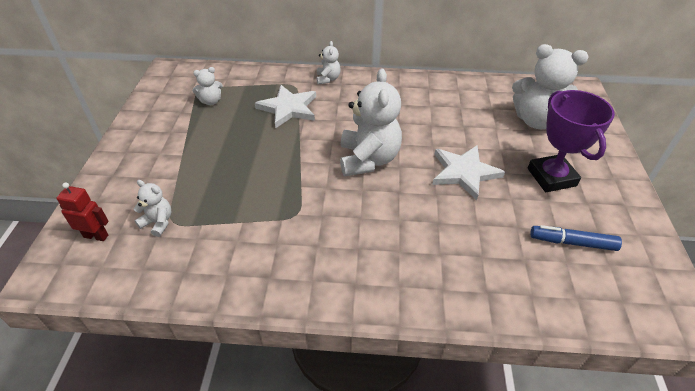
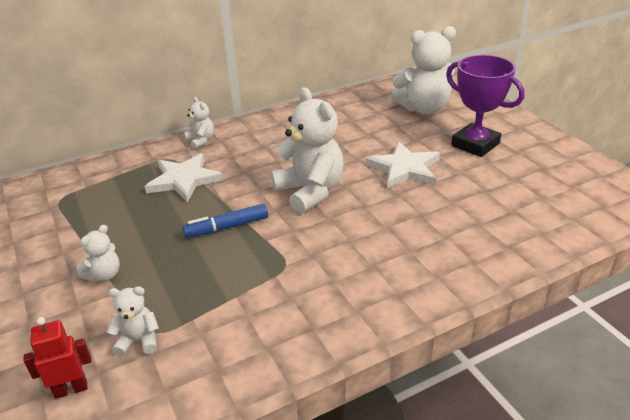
camera: 30 degrees left, 10 degrees down
white teddy bear [192,67,223,105] -> white teddy bear moved to [76,225,120,282]
blue marker [530,225,622,251] -> blue marker moved to [182,204,268,238]

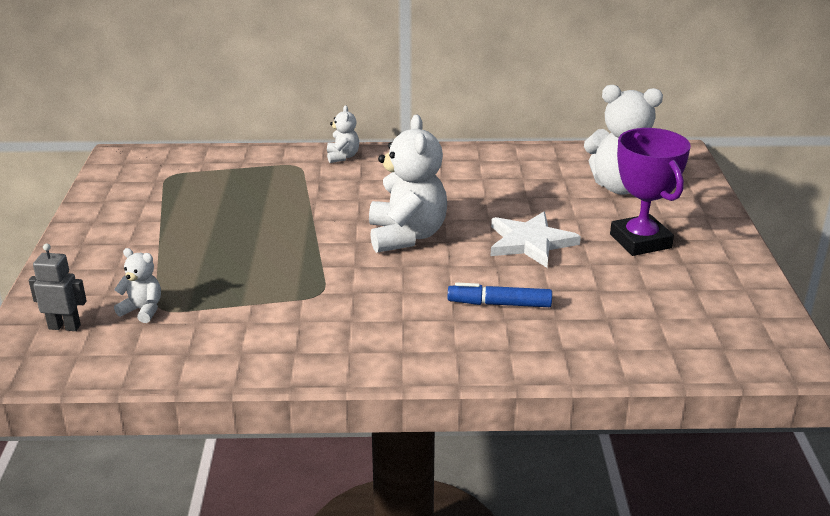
camera: 25 degrees right, 5 degrees down
red robot [24,317,92,399] -> grey robot [29,243,87,331]
white teddy bear [76,225,120,282] -> none
white star [145,153,223,202] -> none
blue marker [182,204,268,238] -> blue marker moved to [448,282,552,307]

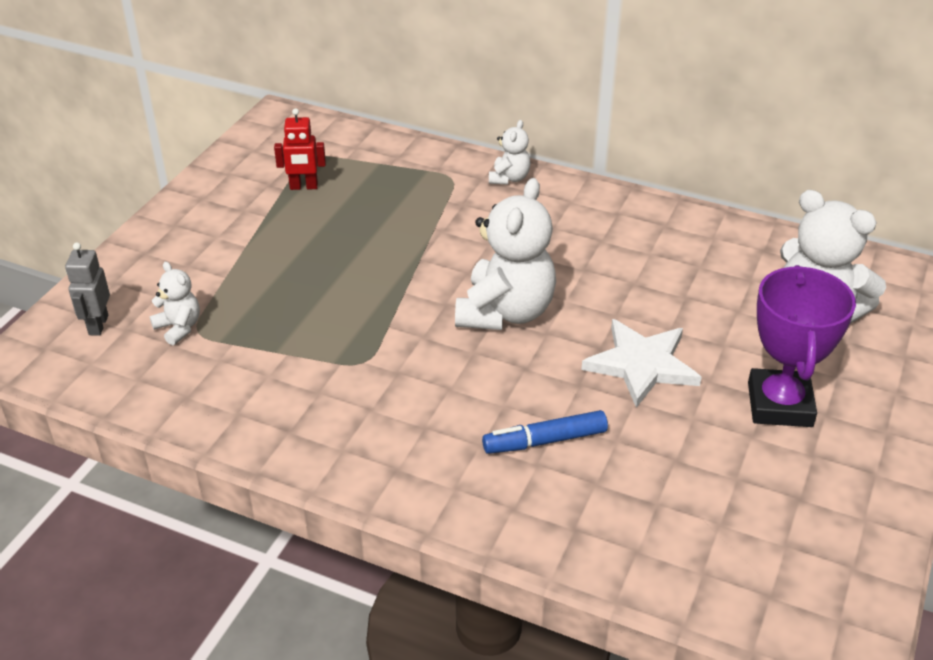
camera: 25 degrees right, 10 degrees up
grey robot [29,243,87,331] -> grey robot turned 120 degrees counterclockwise [65,242,110,336]
blue marker [448,282,552,307] -> blue marker turned 45 degrees counterclockwise [482,410,608,454]
none -> red robot [274,108,326,190]

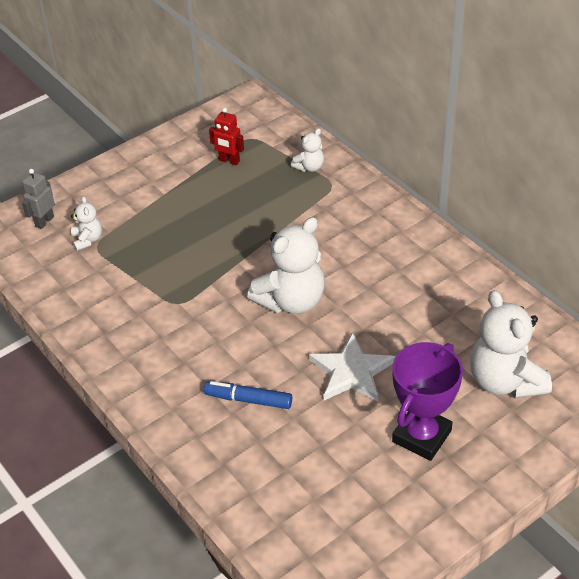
camera: 30 degrees right, 5 degrees up
white teddy bear [489,120,531,185] -> white teddy bear moved to [291,128,324,172]

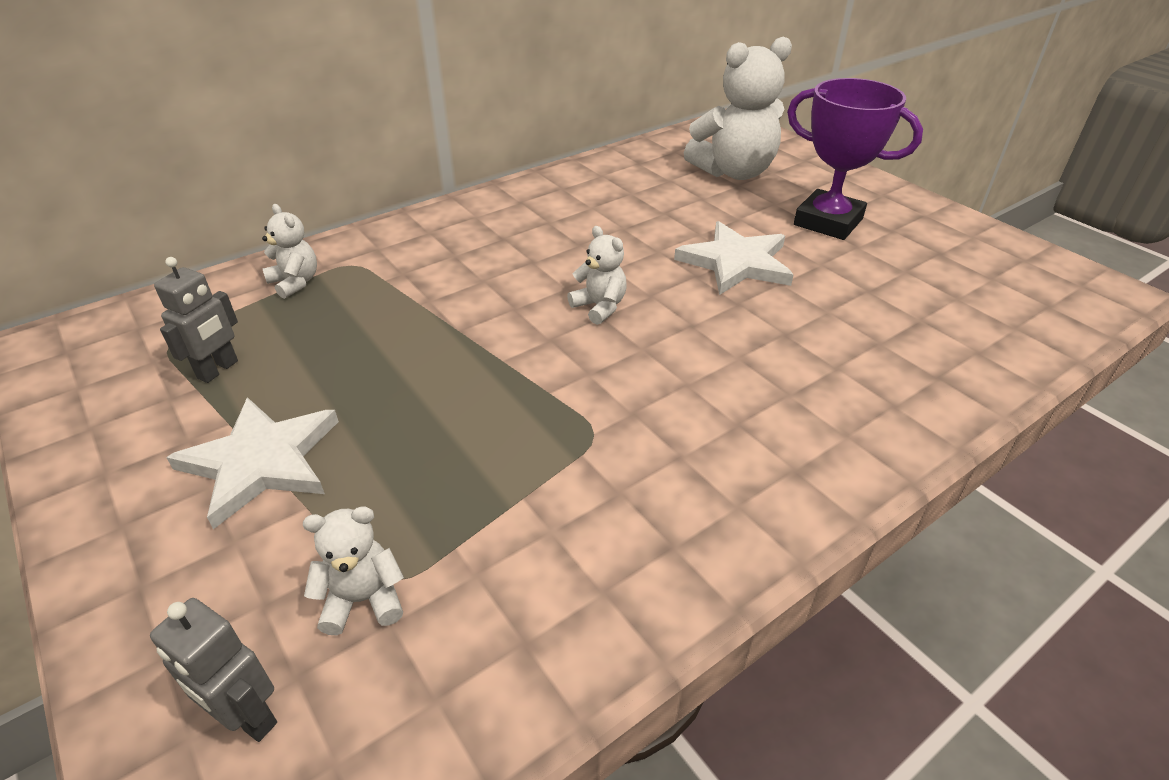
camera: 90 degrees left, 5 degrees down
blue marker [204,381,292,409] -> none
red robot [209,108,244,165] -> grey robot [154,257,238,383]
white teddy bear [247,217,325,314] -> white teddy bear [567,226,627,325], size x0.49
none -> white star [166,397,339,529]

